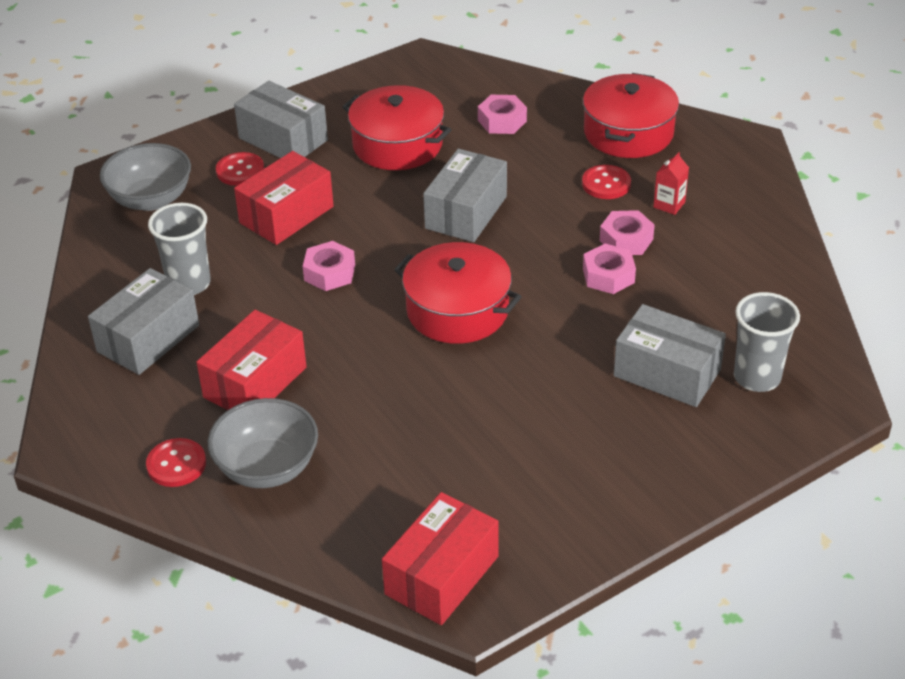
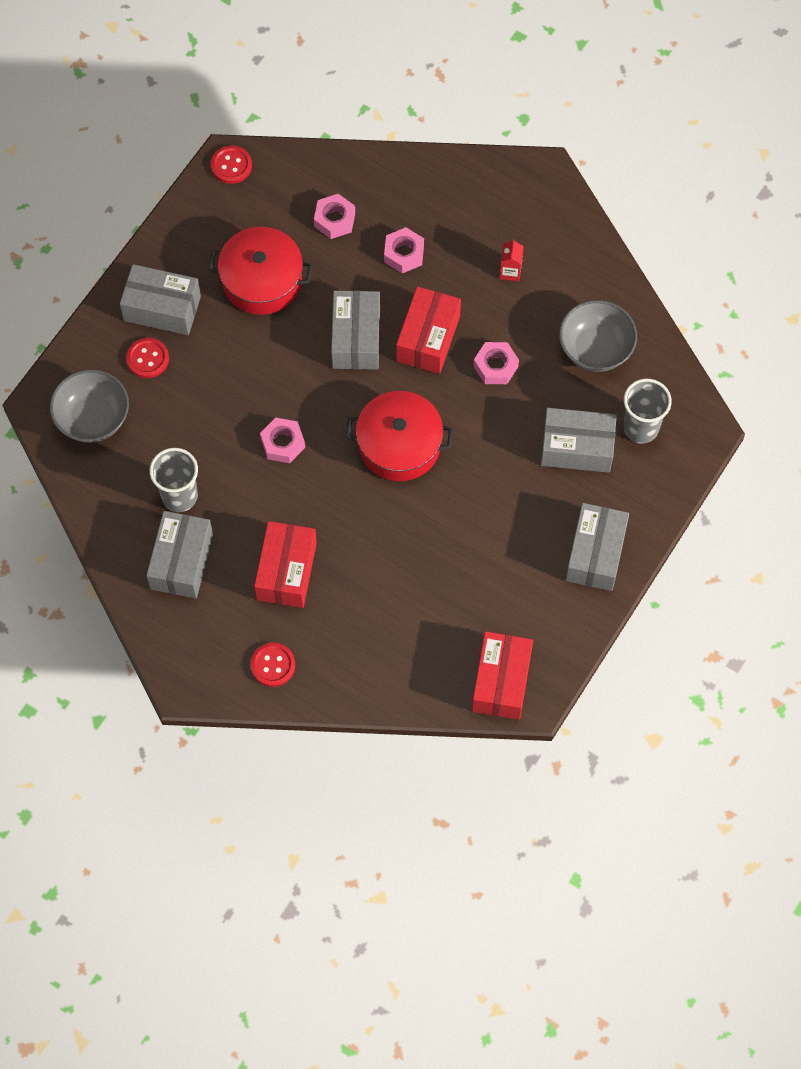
camera: 25 degrees left, 25 degrees up
grey bowl [208,398,318,488] -> grey bowl moved to [559,300,637,372]
red box [234,151,334,245] -> red box moved to [396,286,461,374]
red button [582,165,631,199] -> red button moved to [211,146,252,184]
red pot [583,73,679,158] -> none
pink nut [600,210,655,255] -> pink nut moved to [384,227,424,273]
none -> grey box [565,503,629,591]

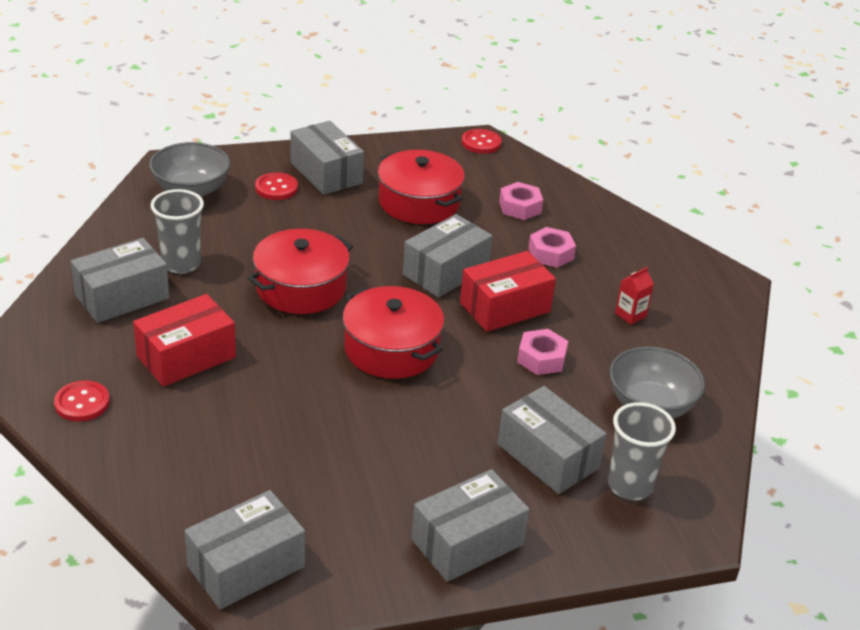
camera: 40 degrees right, 30 degrees down
pink nut [260,417,305,463] -> red pot [248,229,353,314]
red box [472,631,533,720] -> grey box [184,490,305,609]

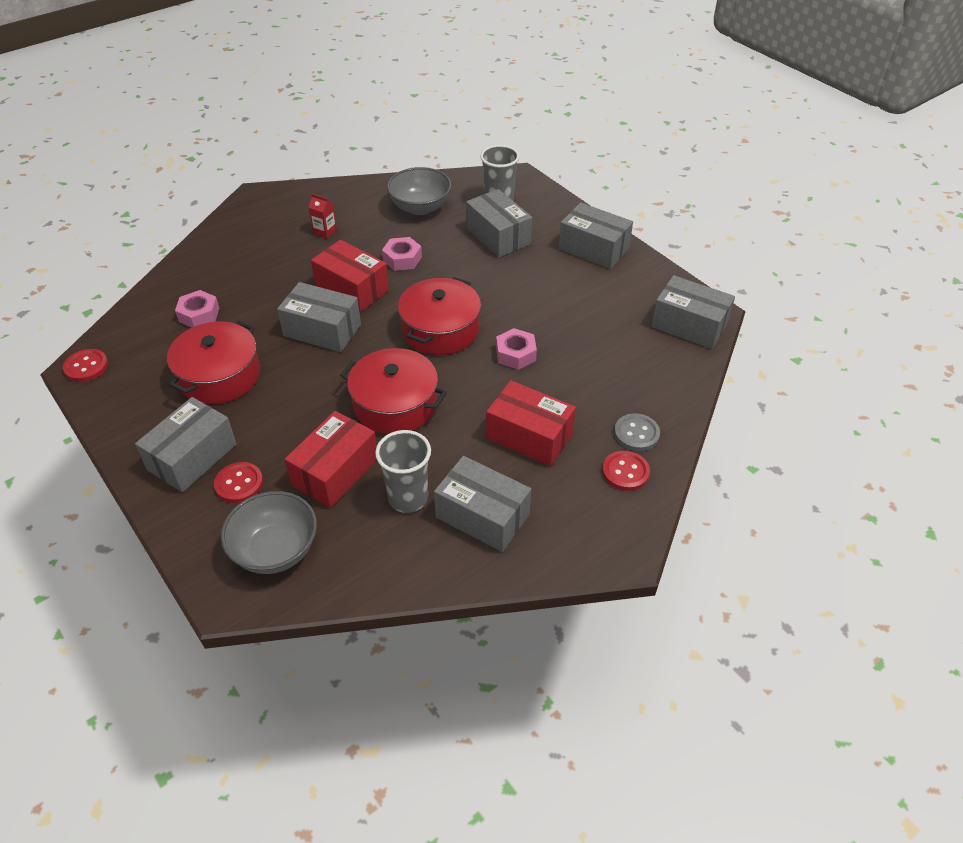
camera: 110 degrees left, 10 degrees up
grey box [498,386,607,494] -> grey box turned 60 degrees counterclockwise [466,189,532,257]
pink nut [528,227,576,268] -> pink nut moved to [496,328,537,370]
none -> red box [284,411,377,508]
none -> grey button [614,414,660,451]

